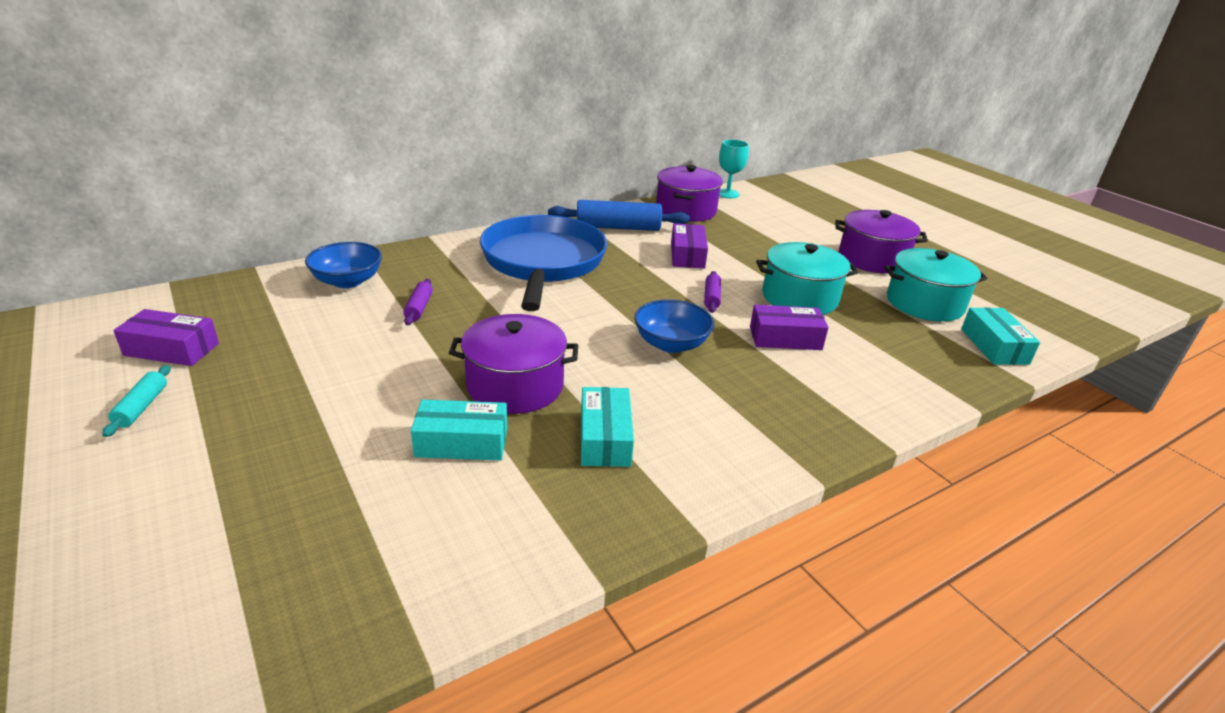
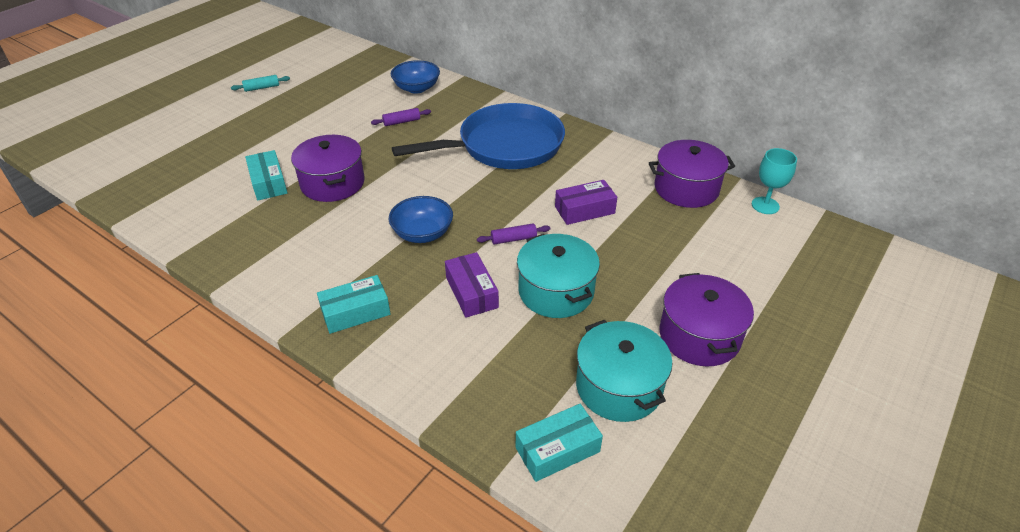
camera: 70 degrees right, 10 degrees up
purple box [113,309,219,366] -> none
blue rolling pin [548,200,690,231] -> none
turquoise box [581,387,634,467] -> turquoise box moved to [317,275,390,334]

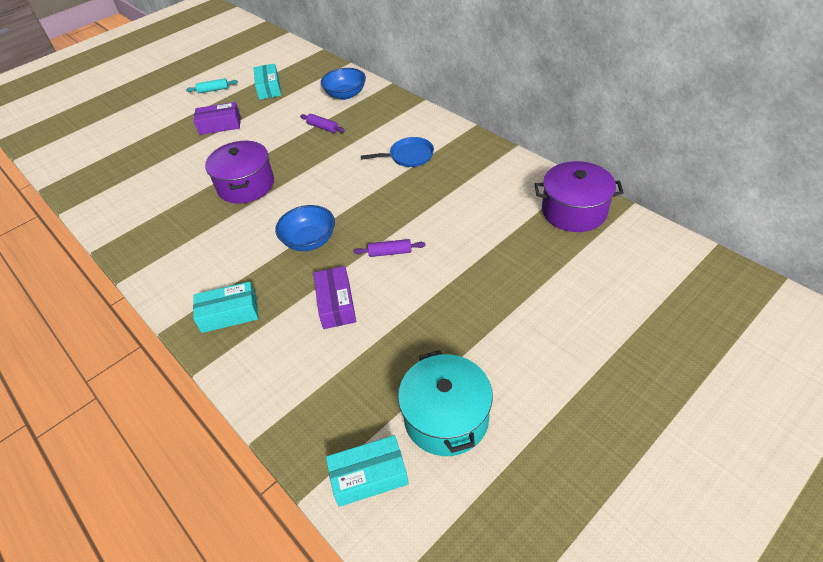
camera: 15 degrees right, 5 degrees up
turquoise box [245,150,288,200] -> turquoise box moved to [254,63,281,100]
purple rolling pin [371,108,431,126] -> purple rolling pin turned 45 degrees clockwise [300,114,345,133]
blue pan [392,103,565,169] -> blue pan [361,137,434,167], size x0.45
turquoise pot [517,234,600,318] -> none
purple box [555,180,617,225] -> purple box moved to [194,102,241,135]
purple pot [660,273,754,366] -> none
turquoise goblet [752,148,797,214] -> none

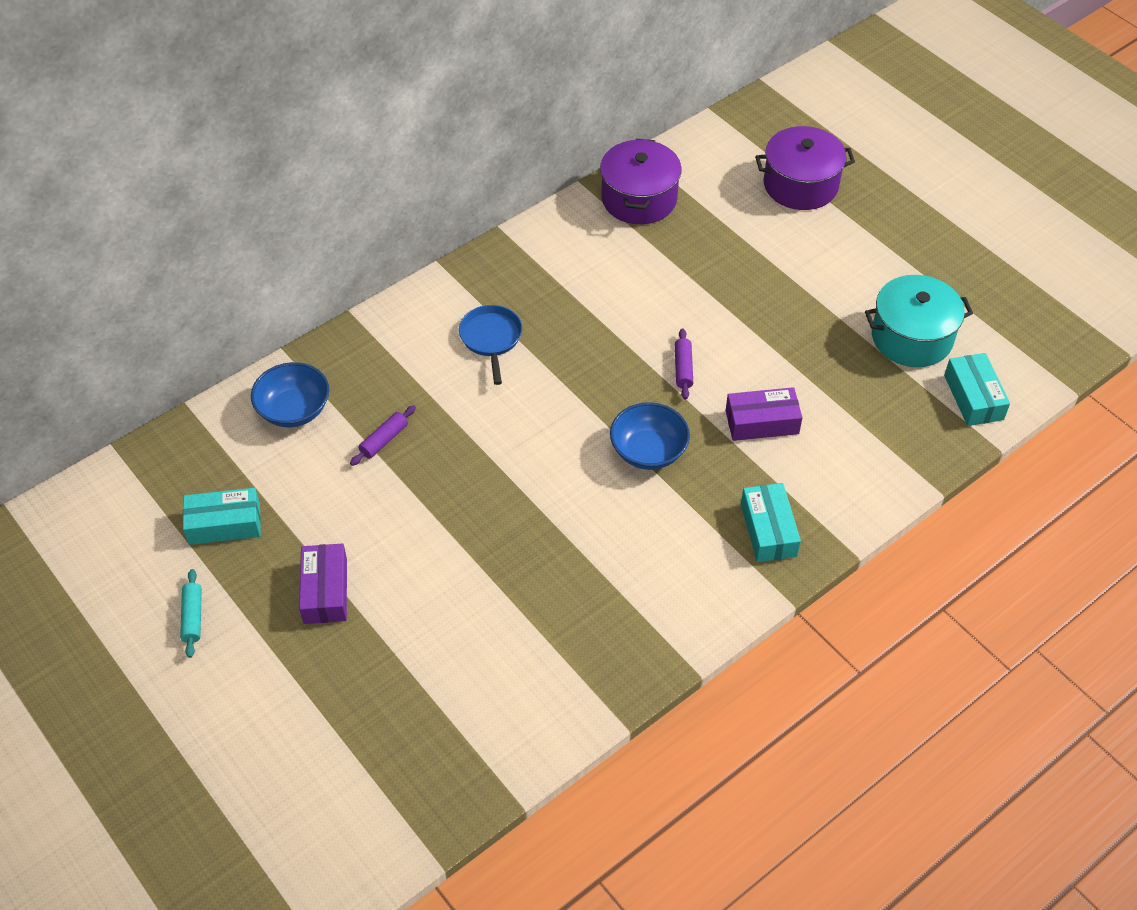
camera: 90 degrees left, 5 degrees up
purple pot [205,141,274,203] -> purple pot moved to [755,126,855,210]

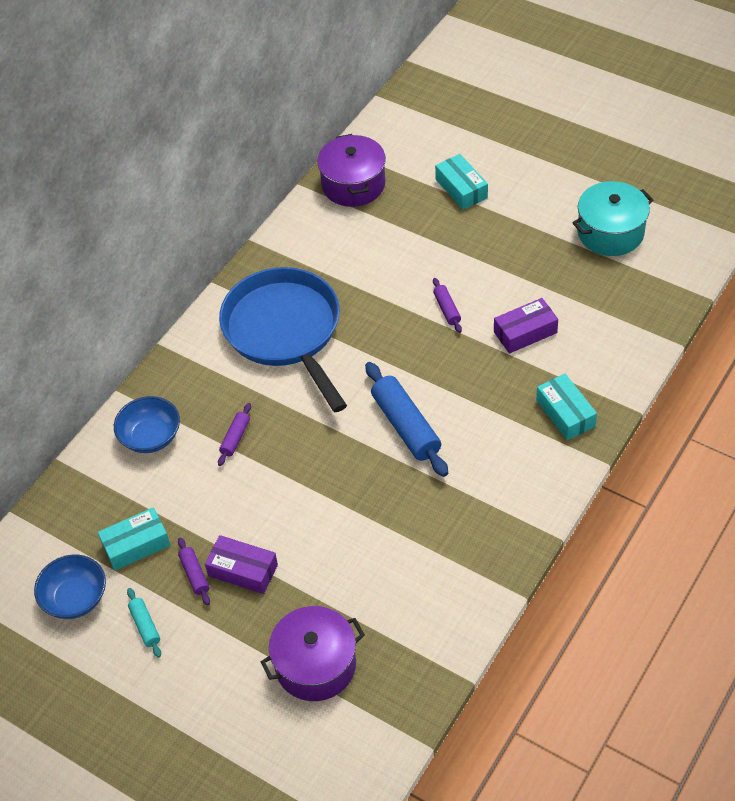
camera: 15 degrees left, 0 degrees up
purple box [299,543,347,624] -> purple box turned 45 degrees counterclockwise [205,535,278,594]
blue pan [459,305,522,385] -> blue pan [219,267,347,412], size x2.24
blue bowl [610,402,690,470] -> blue bowl moved to [34,555,106,619]
purple pot [755,126,855,210] -> purple pot moved to [261,606,365,701]
turquoise box [944,353,1010,426] -> turquoise box moved to [435,154,488,210]
none -> purple rolling pin [178,537,210,605]
none -> blue rolling pin [365,362,448,477]

